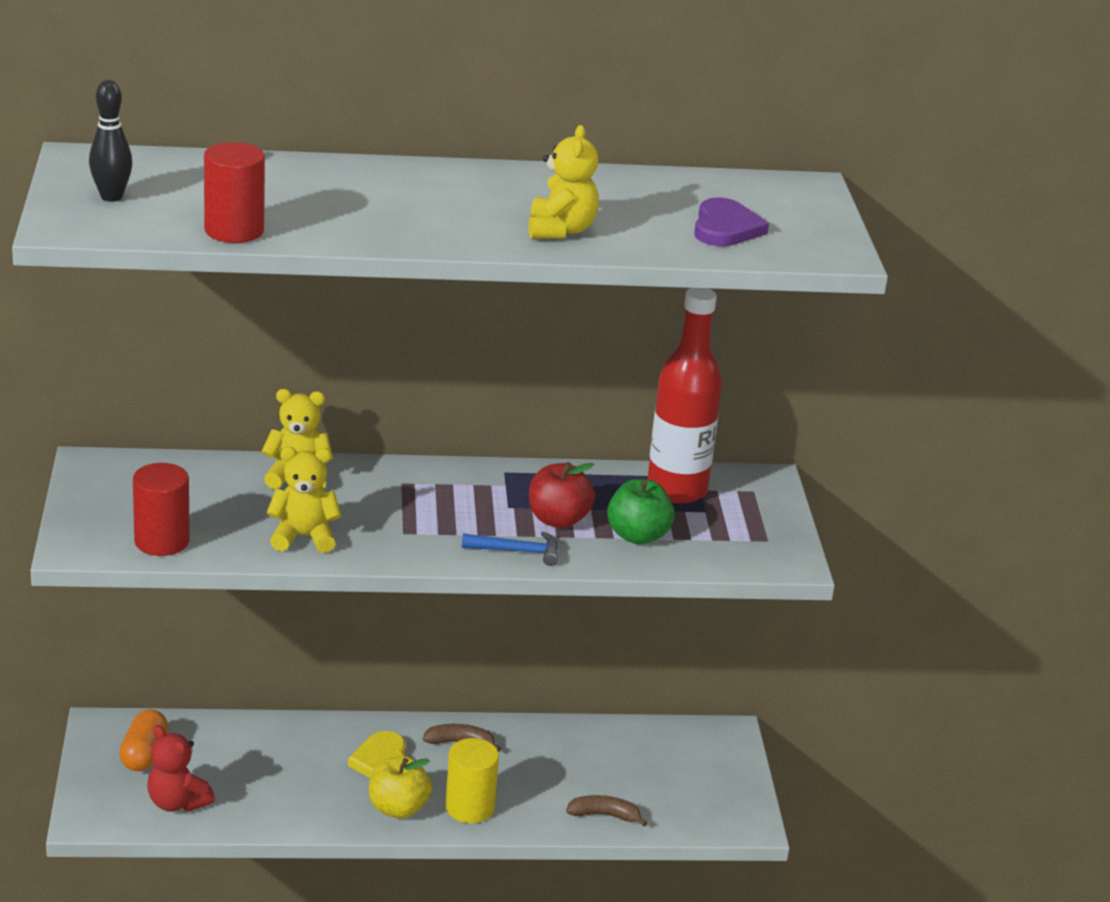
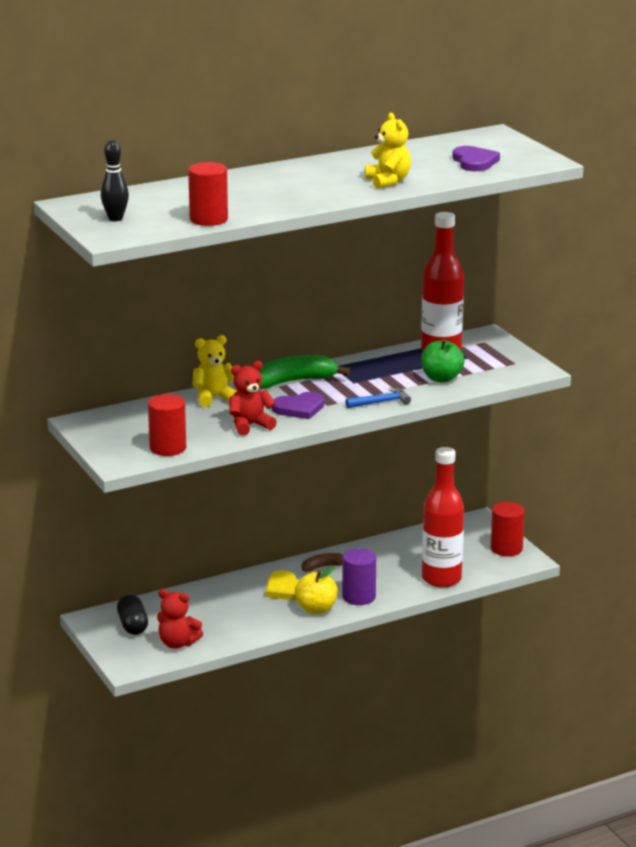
camera: 20 degrees left, 5 degrees down
orange capsule [119,710,169,771] -> black capsule [117,595,148,635]
yellow teddy bear [266,447,341,553] -> red teddy bear [229,361,277,436]
yellow cylinder [445,738,499,823] -> purple cylinder [342,548,376,605]
red apple [529,462,595,528] -> none
brown banana [566,795,647,826] -> red bottle [422,447,464,588]
none -> green banana [259,355,350,389]
none -> purple heart [272,392,324,419]
none -> red cylinder [491,502,525,556]

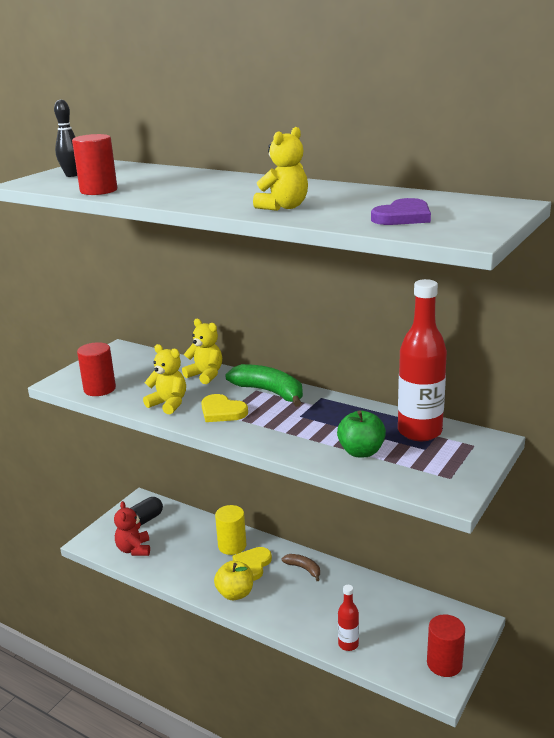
camera: 60 degrees right, 0 degrees up
red teddy bear [229,361,277,436] -> yellow teddy bear [143,344,186,414]
purple heart [272,392,324,419] -> yellow heart [201,394,248,422]
purple cylinder [342,548,376,605] -> none
blue hammer [345,388,411,408] -> none
red bottle [422,447,464,588] -> red bottle [338,585,359,651], size x0.50
none -> yellow cylinder [215,505,247,555]

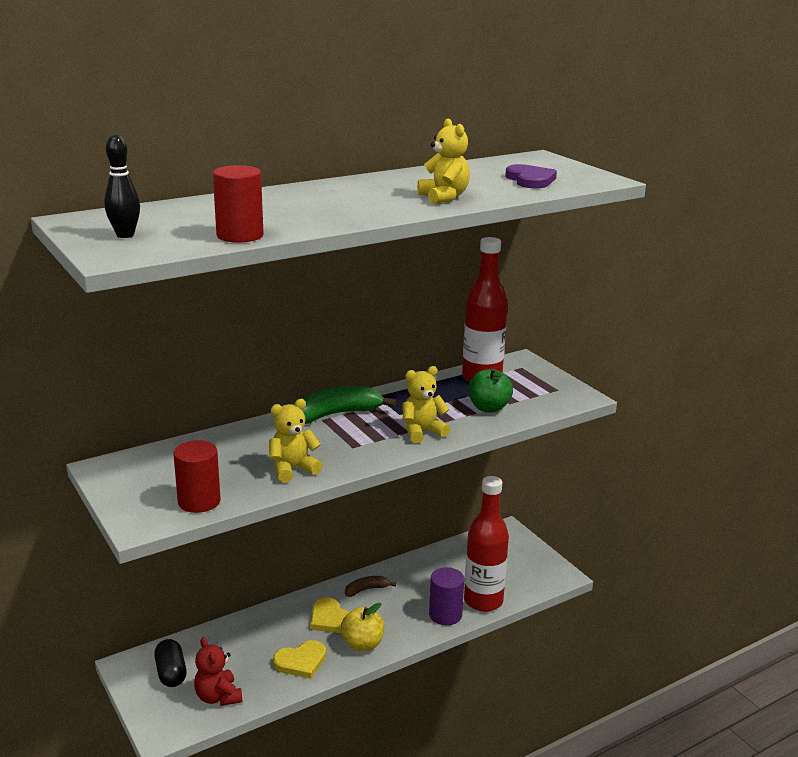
camera: 65 degrees left, 0 degrees up
red teddy bear [114,501,150,556] -> red teddy bear turned 45 degrees clockwise [194,637,242,706]
yellow teddy bear [182,319,222,384] -> yellow teddy bear moved to [403,366,450,443]
yellow heart [201,394,248,422] -> yellow heart moved to [273,640,326,679]
yellow cylinder [215,505,247,555] -> none
red bottle [338,585,359,651] -> red bottle [464,476,509,612], size x2.00
red cylinder [427,615,465,677] -> none
none -> purple cylinder [429,567,465,625]

